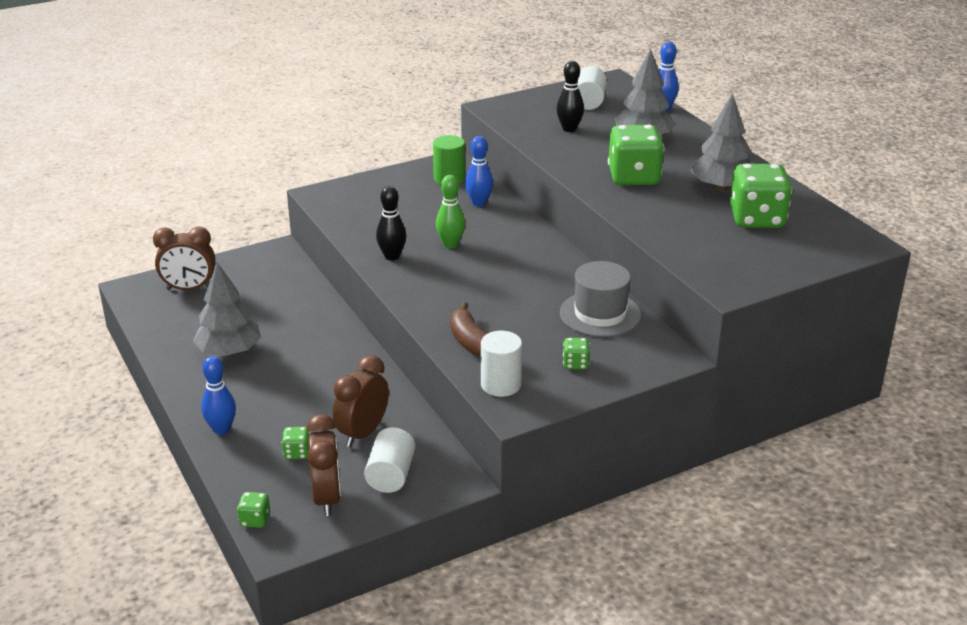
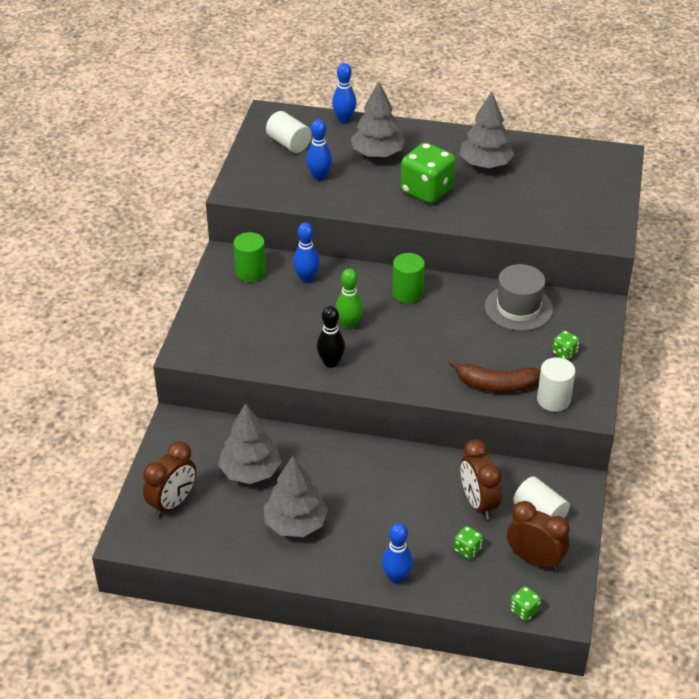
camera: 50 degrees left, 10 degrees up
black bowling pin [556,61,584,132] -> blue bowling pin [306,119,332,180]
green dice [730,164,792,228] -> none
none -> grey tree [218,403,281,484]
none -> green cylinder [392,253,425,303]

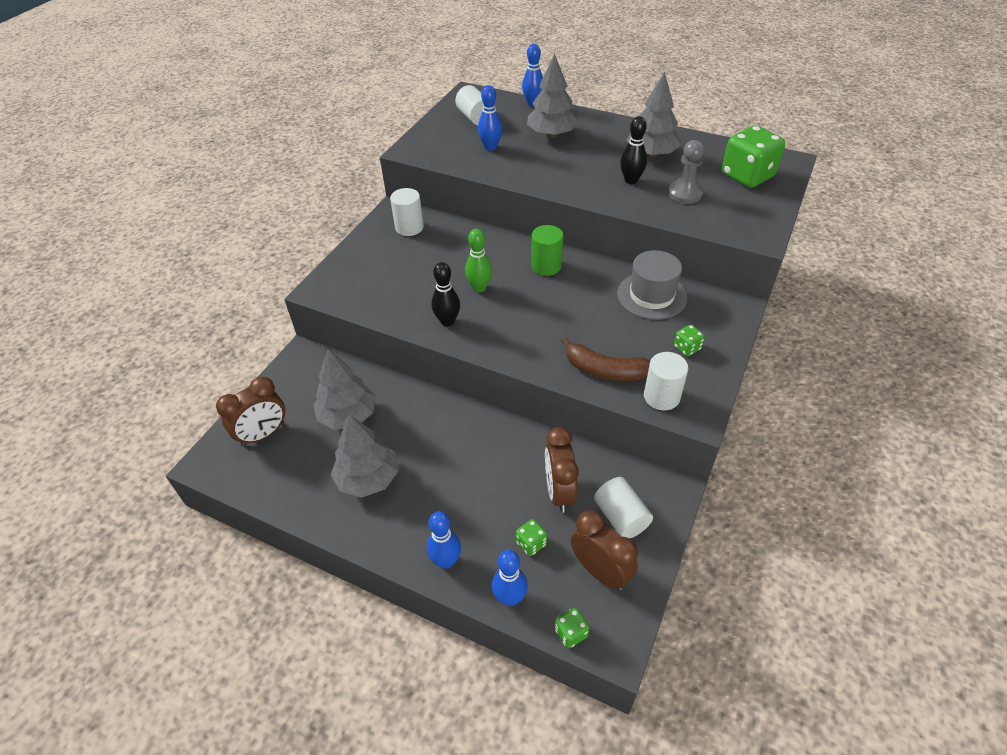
camera: 15 degrees right, 5 degrees up
green cylinder [233,232,266,282] -> white cylinder [390,188,424,236]
blue bowling pin [293,223,320,283] -> blue bowling pin moved to [492,550,528,606]
green dice [400,142,456,204] -> green dice moved to [722,126,785,188]
none -> black bowling pin [620,116,647,184]
none -> grey pawn [668,140,705,204]

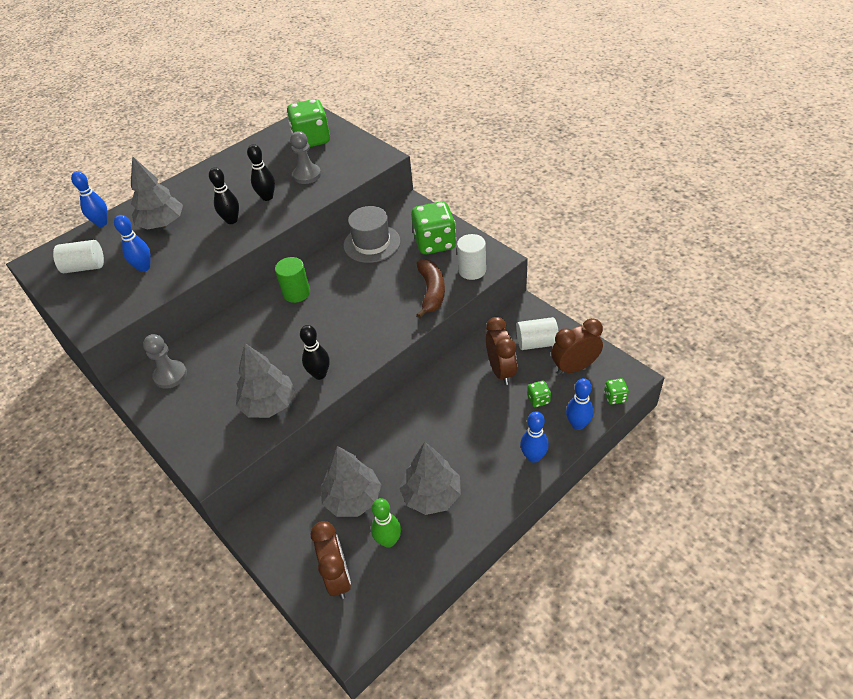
camera: 65 degrees left, 0 degrees up
white cylinder [390,188,424,236] -> grey pawn [143,334,187,389]
green bowling pin [465,229,492,292] -> green bowling pin moved to [371,498,401,548]
brown clock [545,427,579,513] -> brown clock turned 120 degrees counterclockwise [486,317,517,385]
brown banana [561,337,651,381] -> brown banana turned 45 degrees counterclockwise [417,259,445,318]
grey tree [626,71,681,158] -> grey tree moved to [236,343,295,418]
green dice [674,325,705,356] -> green dice [411,201,457,255], size x2.24
none -> black bowling pin [209,167,239,224]

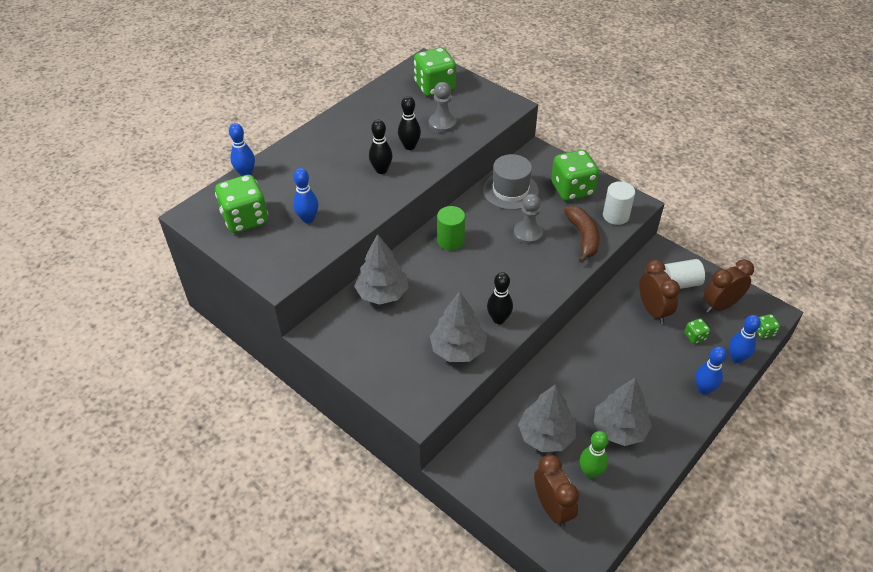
camera: 10 degrees left, 0 degrees up
white cylinder [53,240,104,273] -> green dice [215,175,268,233]
grey tree [131,156,183,230] -> grey tree moved to [354,234,409,305]
grey pawn [143,334,187,389] -> grey pawn moved to [514,194,543,244]

